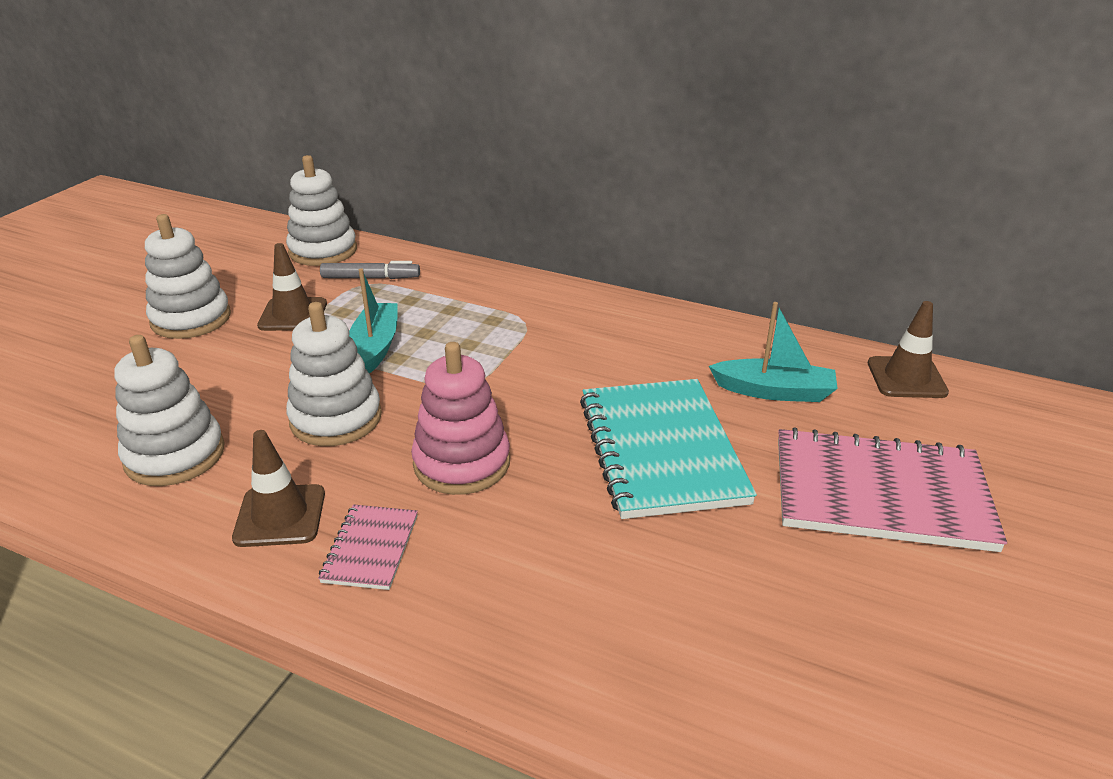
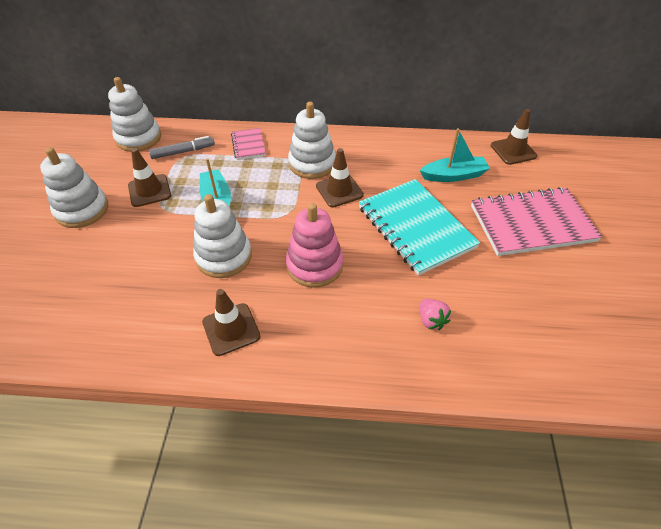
camera: 20 degrees left, 15 degrees up
white stacking toy [115,335,225,486] -> white stacking toy moved to [288,102,336,179]
pink notebook [318,504,418,590] -> pink notebook moved to [231,128,266,160]
none -> brown traffic cone [316,148,364,207]
none -> pink strawberry [420,299,451,330]

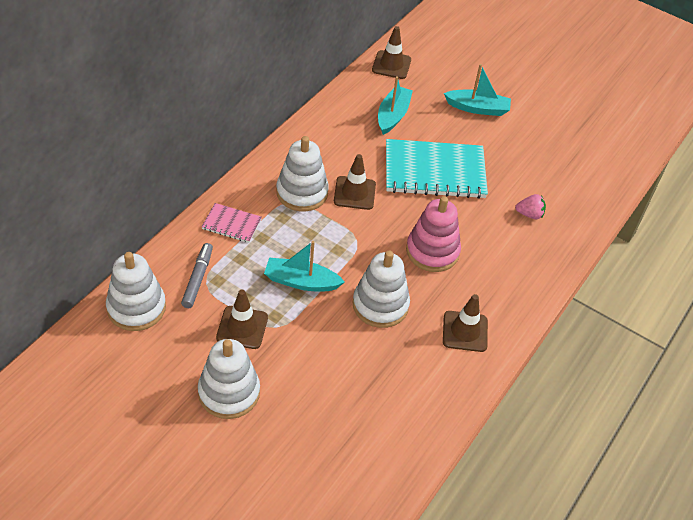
camera: 65 degrees left, 0 degrees up
pink notebook [471,187,602,256] -> turquoise boat [444,64,511,116]

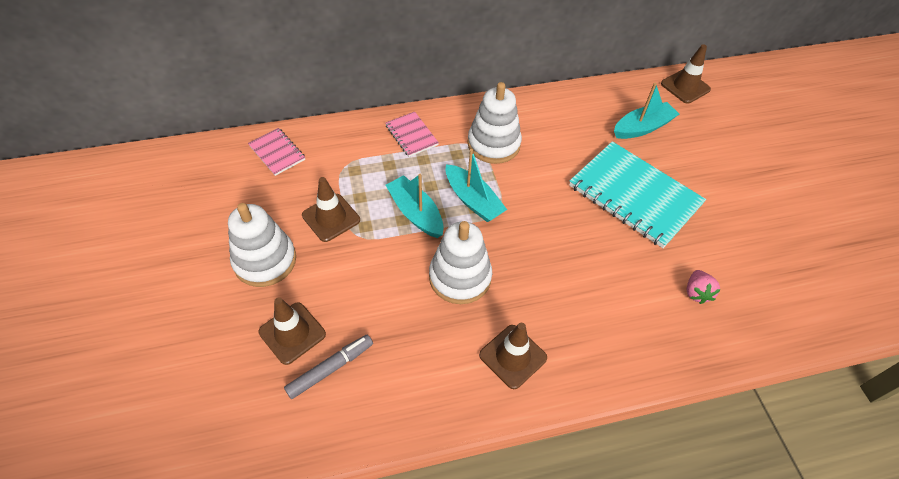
camera: 45 degrees right, 5 degrees up
white stacking toy [106,252,166,331] -> pink notebook [248,128,305,176]
grey marker [181,243,213,308] -> grey marker moved to [284,335,373,399]
brown traffic cone [334,154,376,210] -> brown traffic cone moved to [258,297,326,365]
pink stacking toy [406,196,461,272] -> none
turquoise boat [444,64,511,116] -> turquoise boat moved to [446,149,507,222]
pink strawberry [515,194,546,219] -> pink strawberry turned 45 degrees clockwise [687,270,721,304]

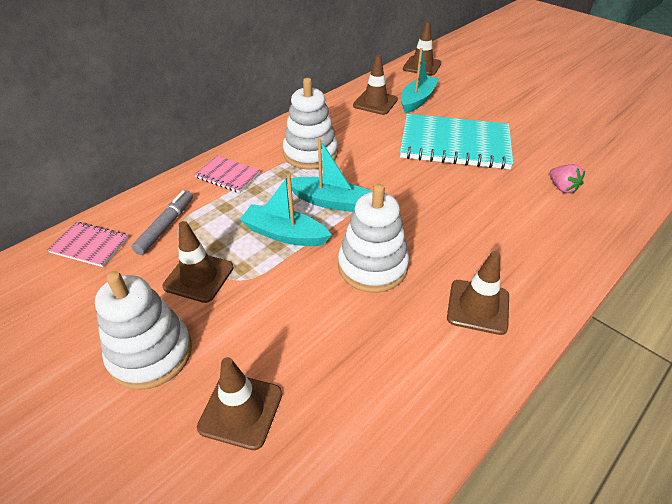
camera: 30 degrees left, 10 degrees down
grey marker [284,335,373,399] -> grey marker moved to [132,190,193,255]
none -> brown traffic cone [353,55,398,115]

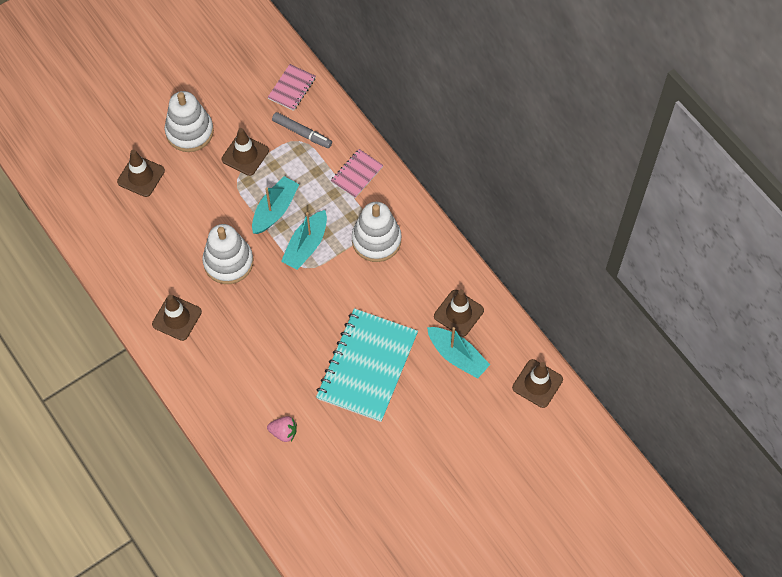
camera: 100 degrees right, 20 degrees up
pink strawberry [550,164,585,193] -> pink strawberry turned 150 degrees counterclockwise [267,416,297,442]

